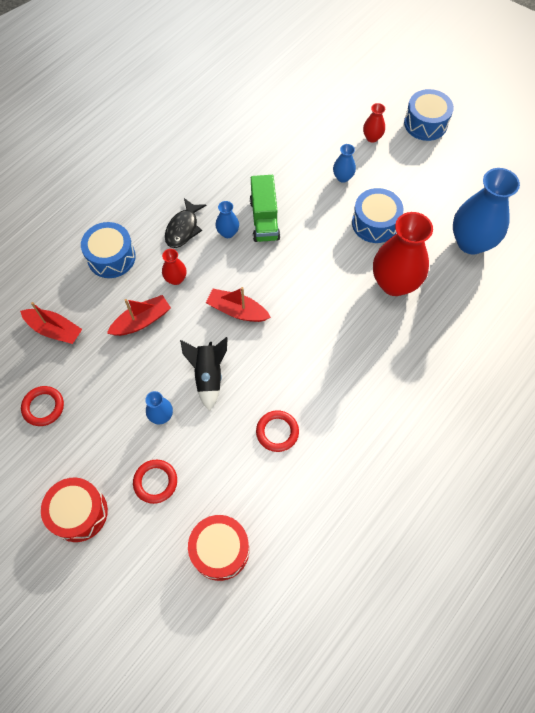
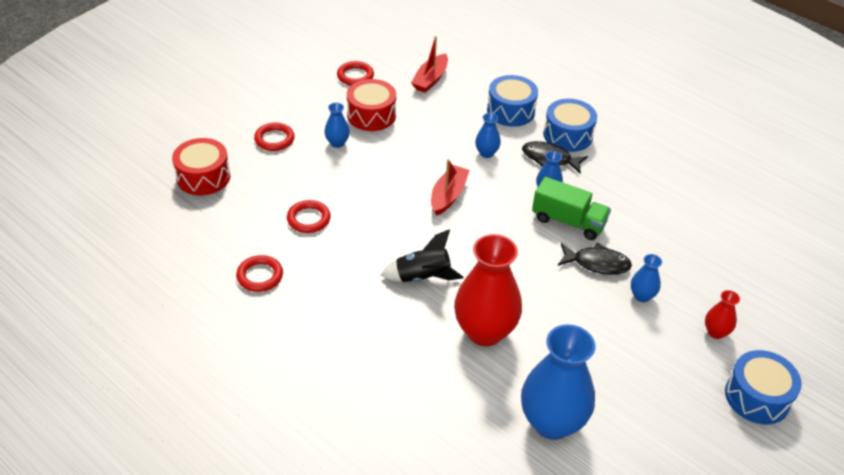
camera: 90 degrees right, 20 degrees down
red drum [41,478,108,542] -> red drum moved to [347,79,396,131]
red boat [107,295,171,336] -> none
red vase [162,249,187,285] -> blue vase [475,113,501,158]
black rocket [180,337,228,411] -> black rocket moved to [381,229,464,282]
green truck [250,175,280,242] -> green truck turned 150 degrees counterclockwise [532,177,611,240]
blue drum [352,188,404,243] -> blue drum moved to [543,99,597,152]
none -> red ring [236,255,283,292]
none -> black fish [558,243,632,275]

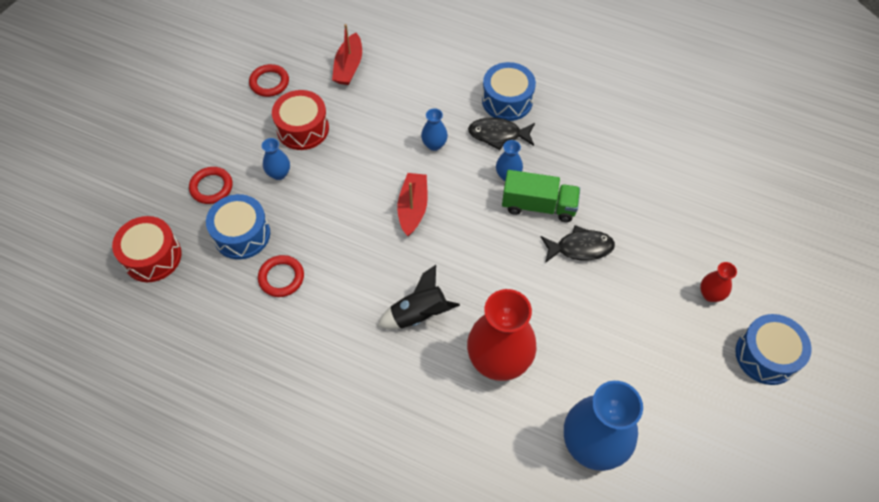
camera: 15 degrees left, 15 degrees up
red ring [236,255,283,292] -> none
blue drum [487,75,538,127] -> blue drum moved to [206,194,270,260]
blue vase [631,254,662,302] -> none

